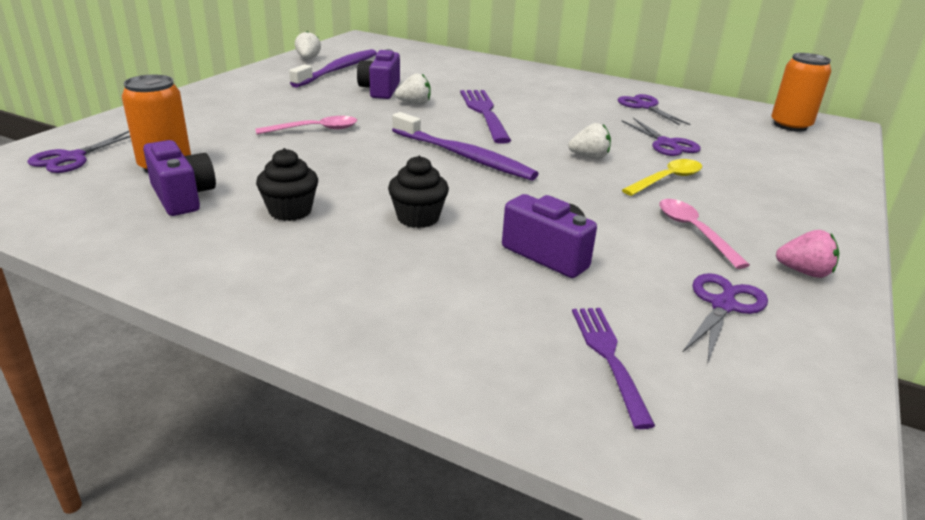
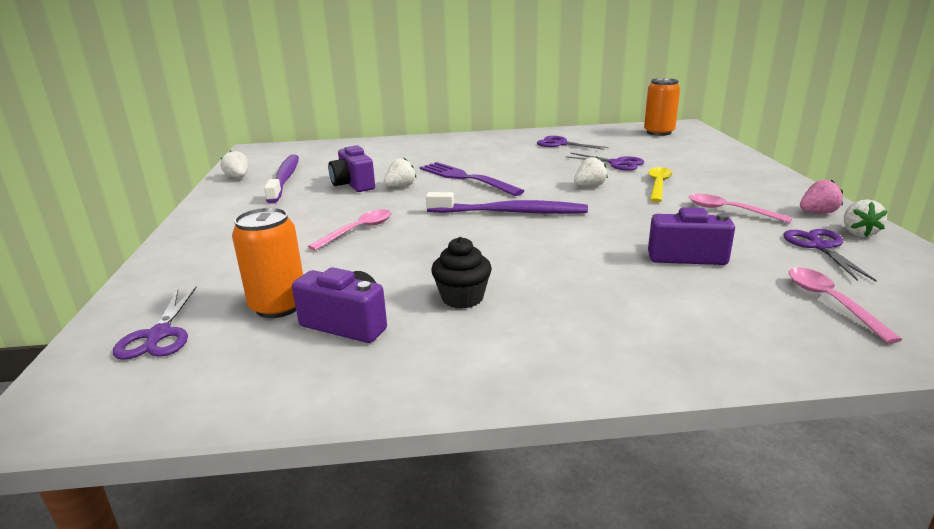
camera: 30 degrees left, 5 degrees down
black cupcake [388,156,449,228] -> none
purple fork [572,308,655,429] -> pink spoon [789,268,902,344]
none -> white strawberry [844,199,887,237]

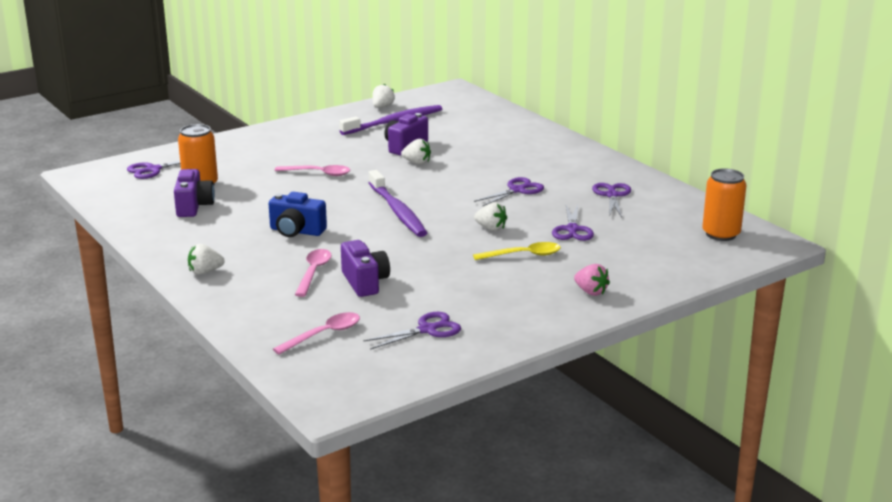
camera: 60 degrees right, 0 degrees up
purple fork [420,162,524,196] -> none
black cupcake [431,237,492,309] -> none
pink spoon [689,194,793,223] -> pink spoon moved to [295,249,332,297]
pink strawberry [800,180,843,213] -> pink strawberry moved to [574,264,610,296]
white strawberry [844,199,887,237] -> white strawberry moved to [188,244,225,275]
none -> blue camera [269,192,327,237]
none -> purple scissors [474,177,544,207]

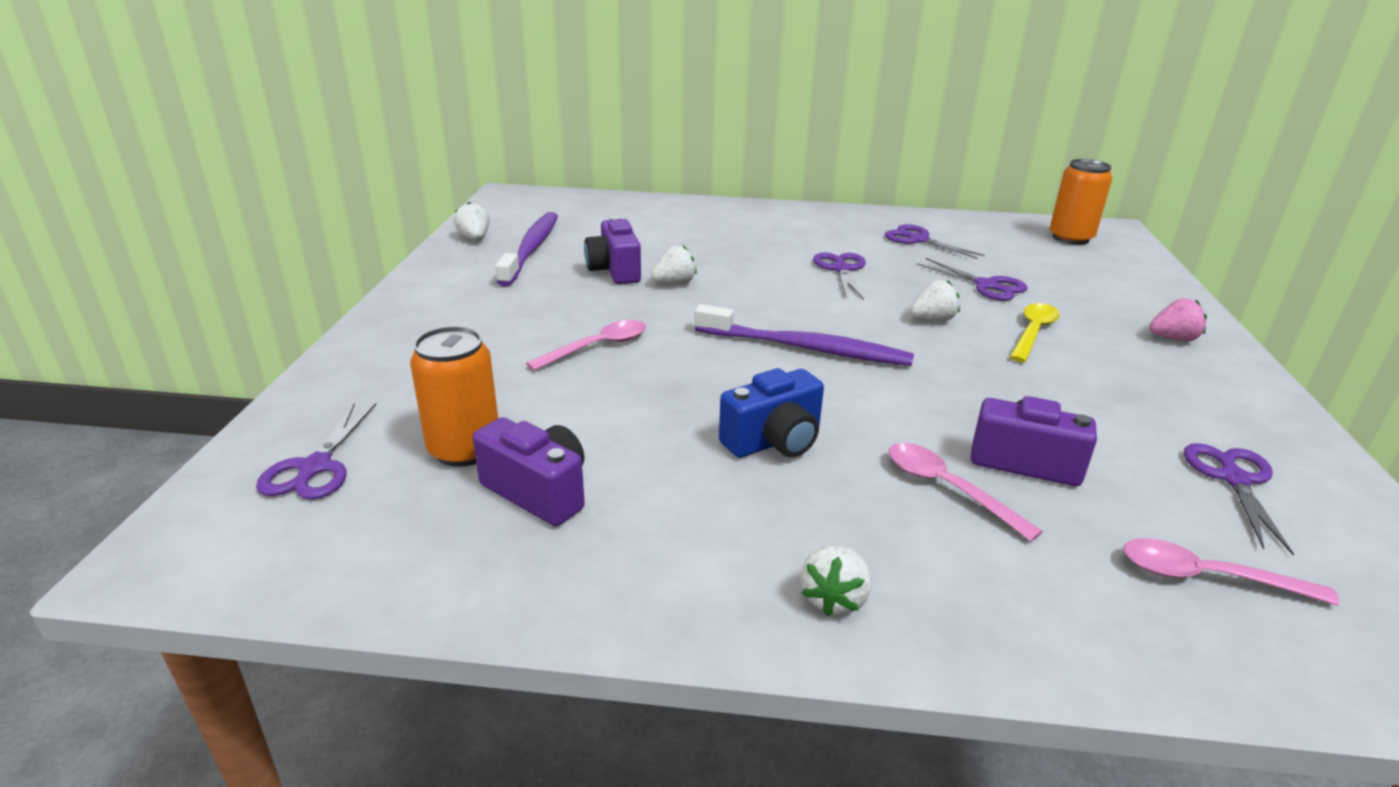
camera: 50 degrees left, 5 degrees up
pink spoon [273,312,360,355] -> pink spoon turned 75 degrees counterclockwise [1124,538,1339,605]

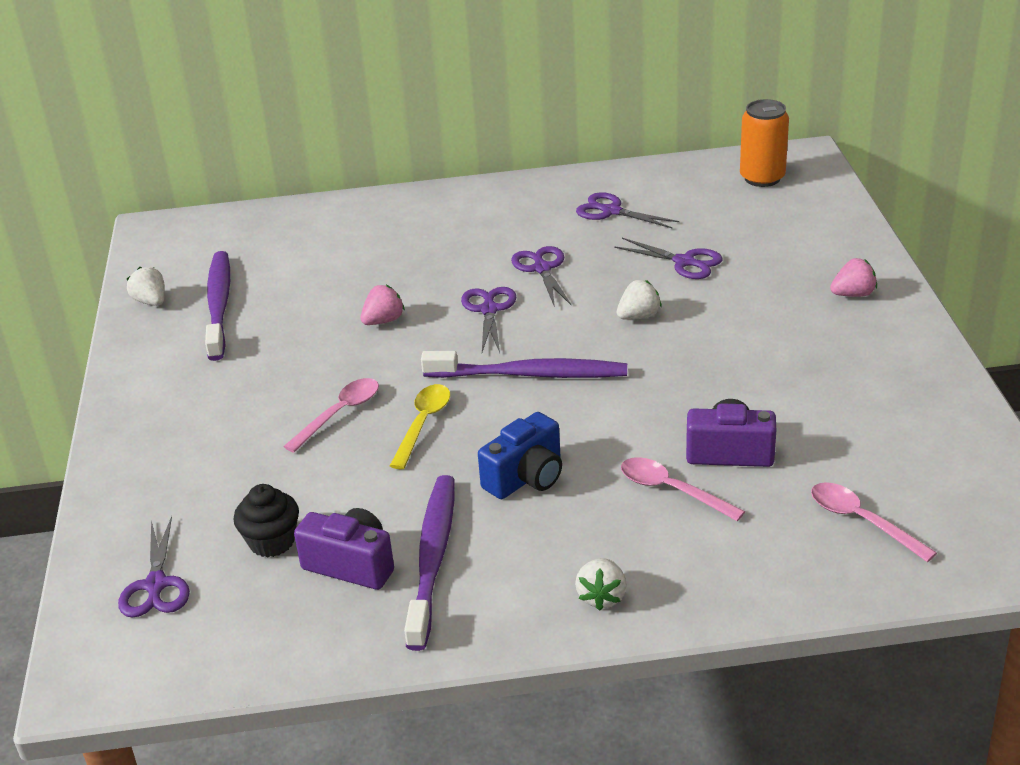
camera: 10 degrees left, 5 degrees up
orange can [410,326,498,467] -> black cupcake [234,484,299,558]
purple camera [584,216,641,284] -> none
white strawberry [651,245,697,284] -> pink strawberry [361,285,405,325]
yellow spoon [1010,303,1060,362] -> yellow spoon moved to [390,384,450,469]
pink spoon [1124,538,1339,605] -> pink spoon turned 45 degrees clockwise [811,482,937,562]
purple scissors [1184,443,1294,555] -> purple scissors moved to [461,287,516,353]
none -> purple toothbrush [404,475,455,651]

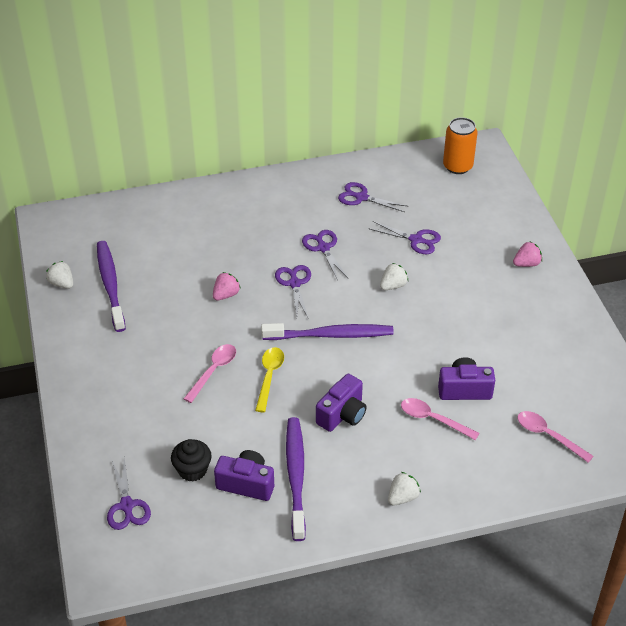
camera: 10 degrees left, 10 degrees up
blue camera [478,412,562,499] -> purple camera [316,374,367,432]
white strawberry [575,558,627,611] -> white strawberry turned 135 degrees counterclockwise [388,472,421,506]

